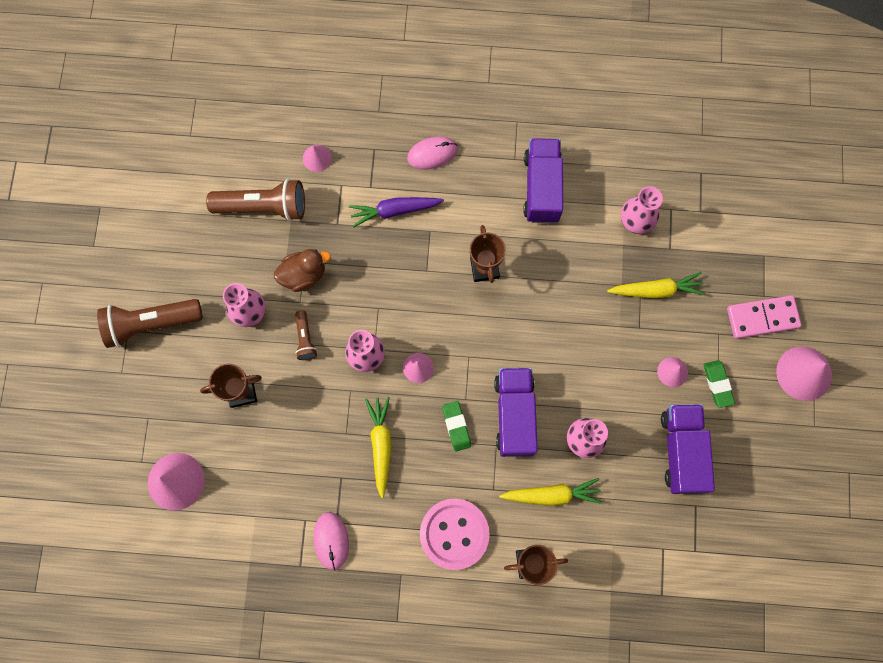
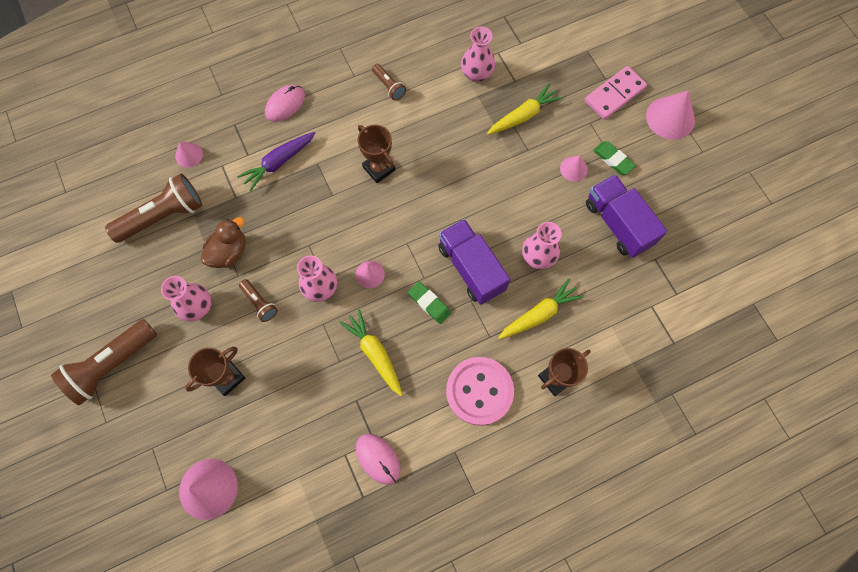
camera: 30 degrees left, 5 degrees down
purple truck [523,138,563,223] -> brown flashlight [372,64,406,101]

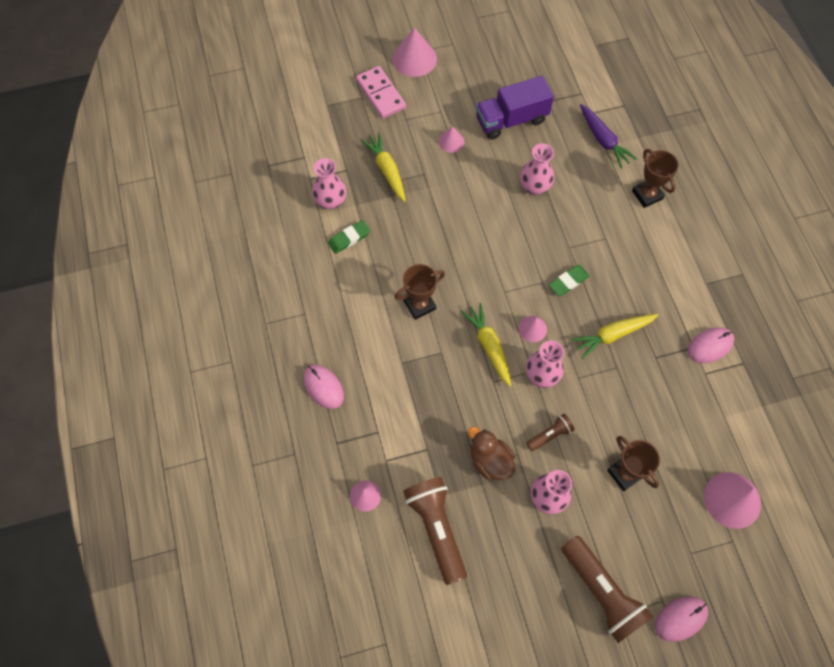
camera: 80 degrees left, 5 degrees down
purple carrot [237,132,315,191] -> purple carrot moved to [580,104,637,168]
brown flashlight [372,64,406,101] -> none
purple truck [438,219,510,305] -> none
pink button [446,357,514,426] -> none
yellow carrot [498,279,584,339] -> yellow carrot moved to [461,303,511,387]
green eraser [593,141,636,175] -> green eraser moved to [328,220,370,254]
none -> pink mouse [655,597,708,642]

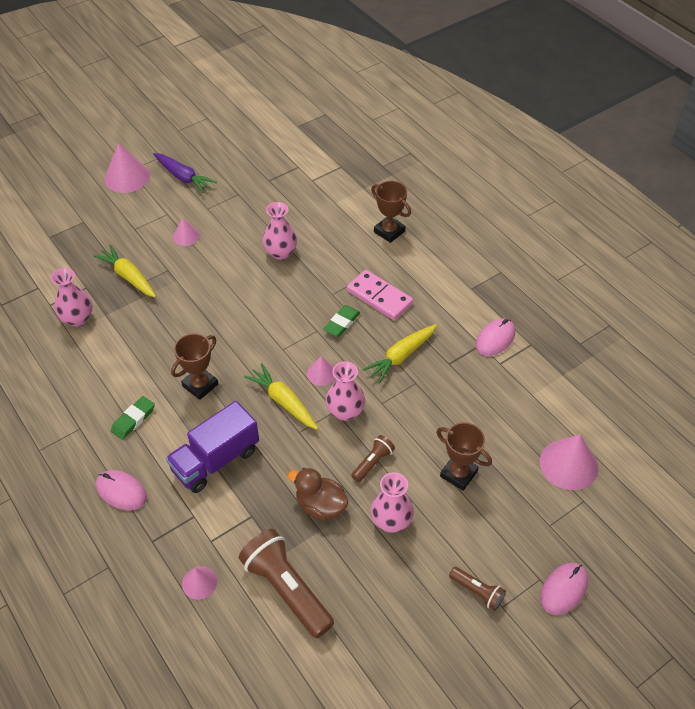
camera: 20 degrees left, 15 degrees down
green eraser [328,220,370,254] -> green eraser moved to [111,396,155,440]
pink domino [356,66,406,119] -> pink domino moved to [347,270,413,320]
purple truck [476,76,554,139] -> purple truck moved to [166,401,259,493]
brown flashlight [561,536,653,643] -> brown flashlight [449,567,506,611], size x0.50
purple carrot [580,104,637,168] -> purple carrot moved to [153,153,217,193]

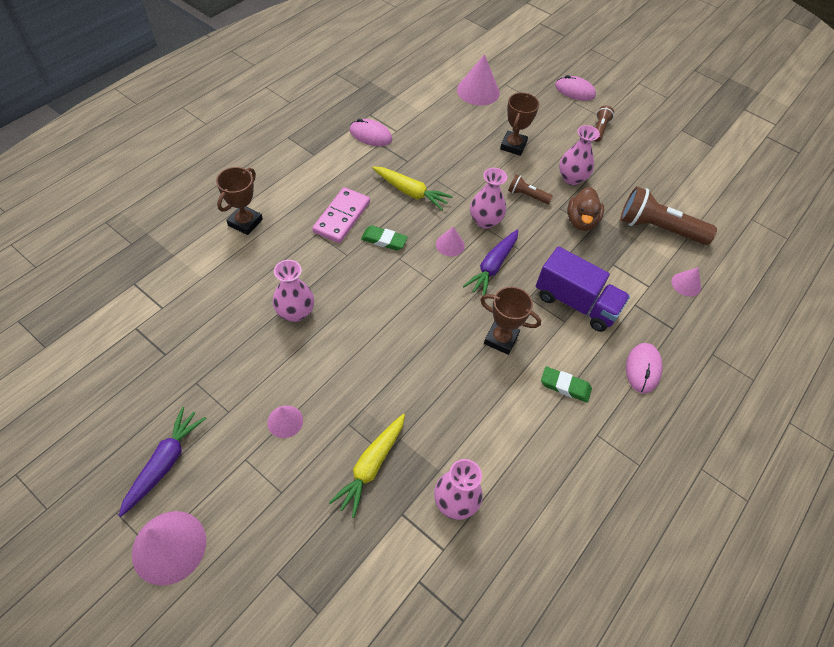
camera: 110 degrees left, 5 degrees up
brown flashlight [239,529,334,638] -> brown flashlight turned 75 degrees clockwise [620,186,717,245]
yellow carrot [244,363,318,430] -> purple carrot [463,230,518,295]

